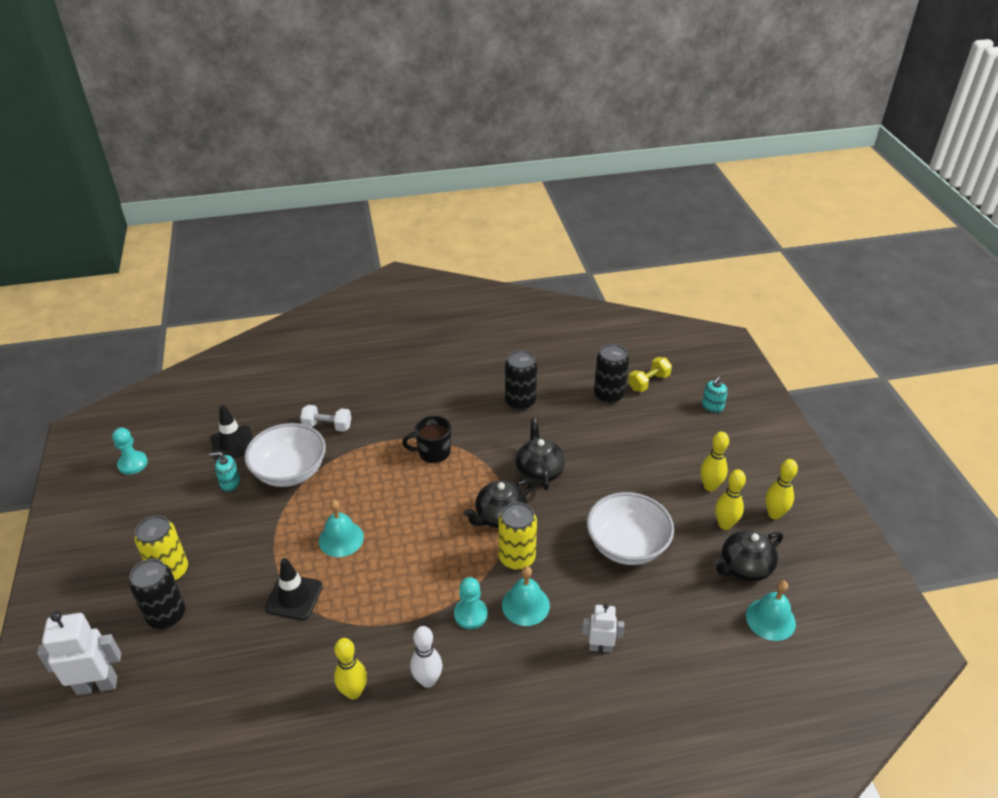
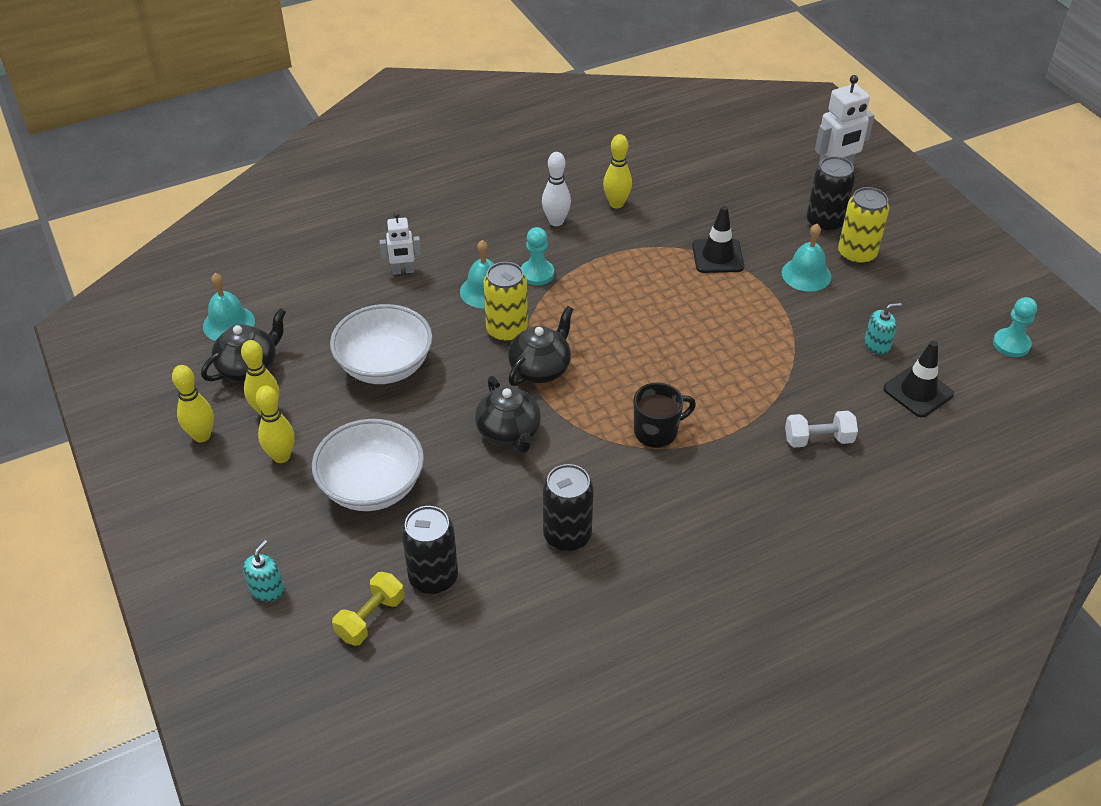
camera: 165 degrees right, 5 degrees up
white bowl [244,423,326,487] -> white bowl moved to [312,419,424,511]
turquoise bell [319,500,364,557] -> turquoise bell moved to [782,224,831,292]

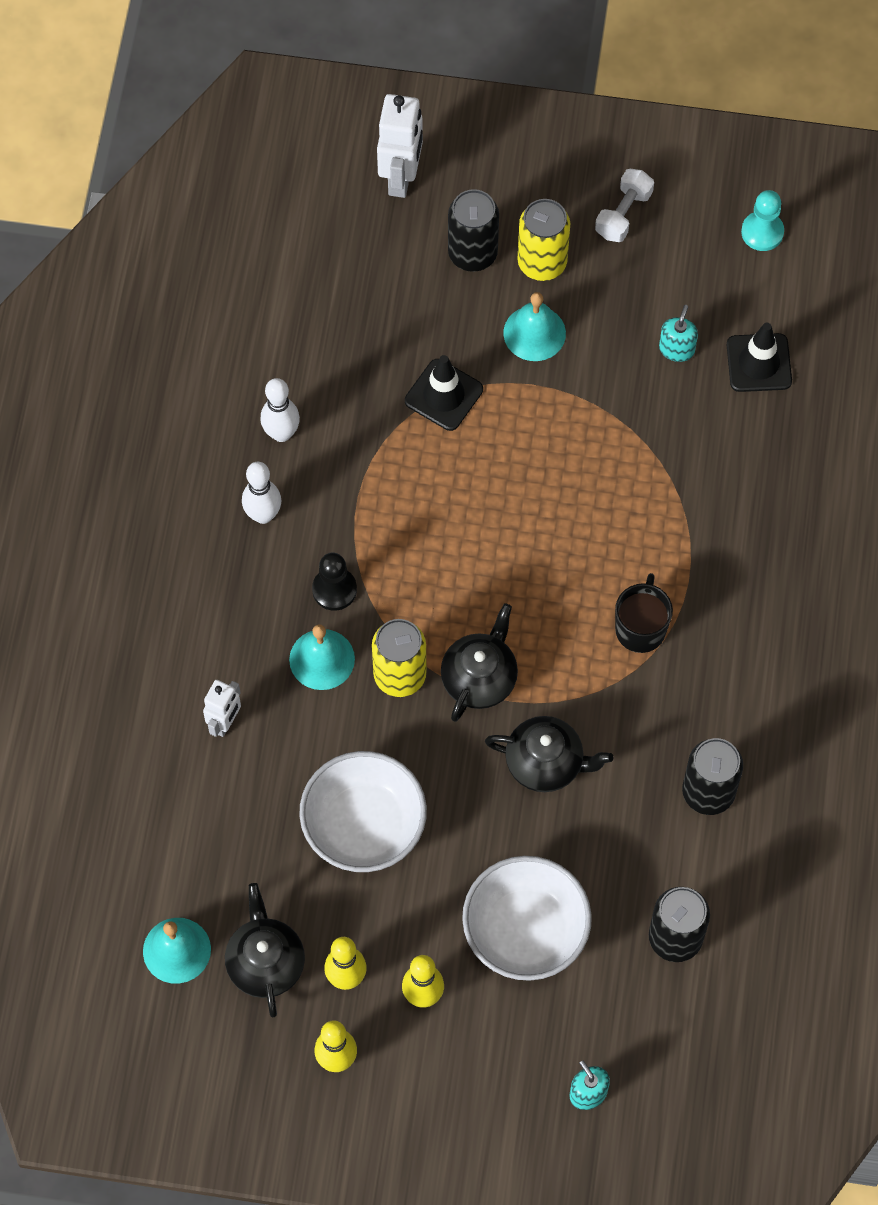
camera: 55 degrees left, 20 degrees up
yellow dumbbell [332,572,404,646] -> none
black teapot [508,306,573,386] -> black teapot turned 45 degrees clockwise [441,603,518,722]
turquoise pawn [521,227,554,285] -> black pawn [312,553,357,611]
yellow bowling pin [603,134,632,208] -> white bowling pin [261,378,300,442]
white dumbbell [785,411,858,448] -> white dumbbell moved to [595,169,654,242]

